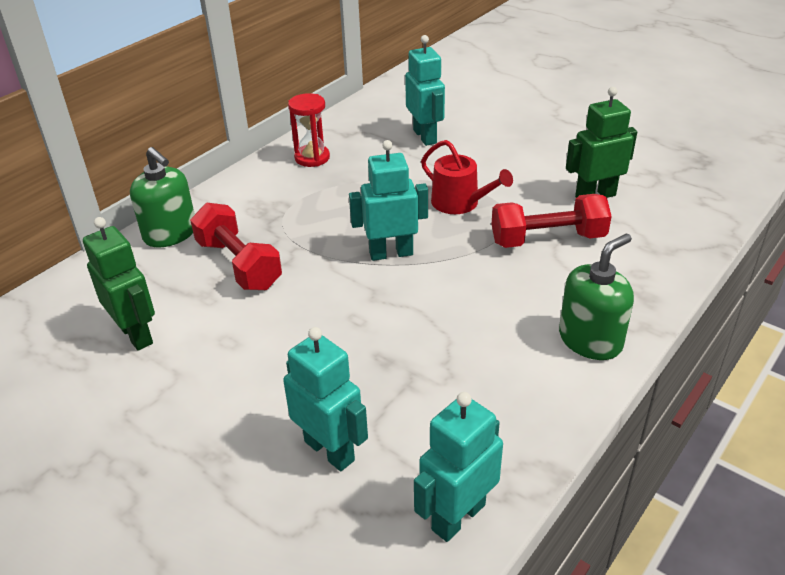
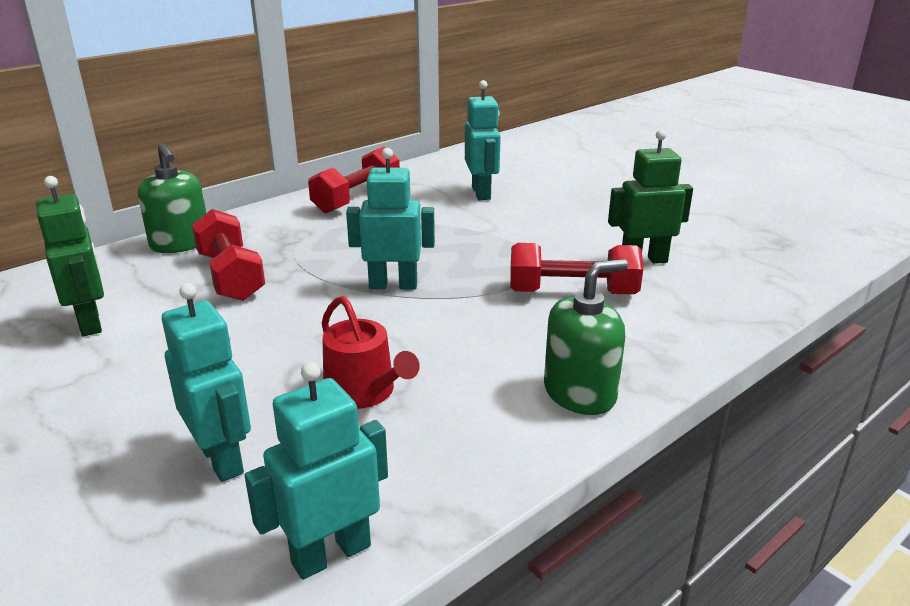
camera: 10 degrees right, 10 degrees down
red hourglass [288,93,330,167] -> red dumbbell [308,146,400,213]
red watering can [421,140,513,214] -> red watering can moved to [322,296,420,409]

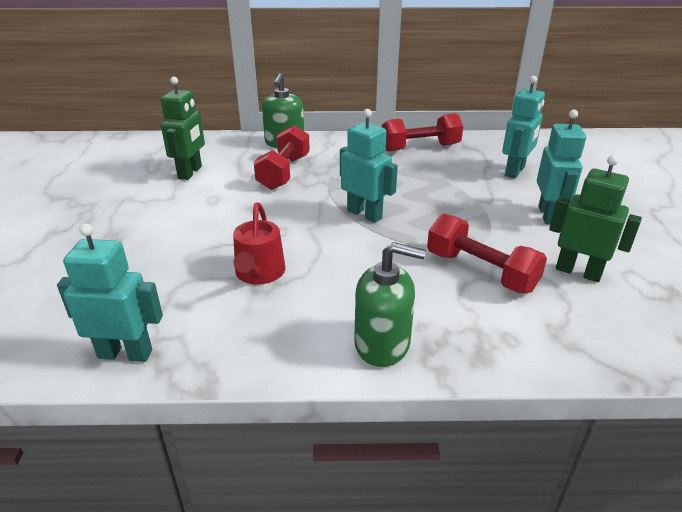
camera: 40 degrees right, 5 degrees up
turquoise robot [162,283,251,482] -> turquoise robot moved to [537,110,586,224]

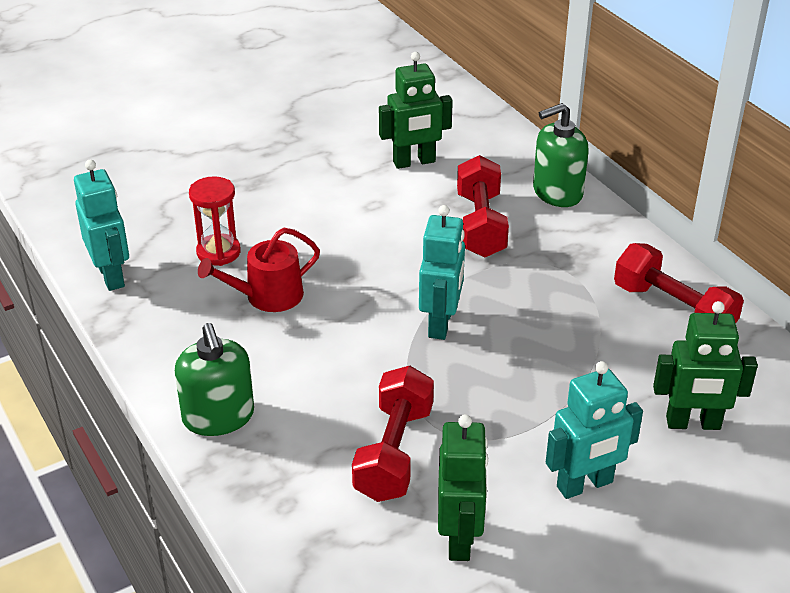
camera: 60 degrees right, 5 degrees up
red dumbbell [254,125,310,190] -> red dumbbell turned 75 degrees counterclockwise [457,155,509,257]
turquoise robot [502,76,545,178] -> green robot [653,301,758,430]
none -> red hourglass [189,176,241,266]

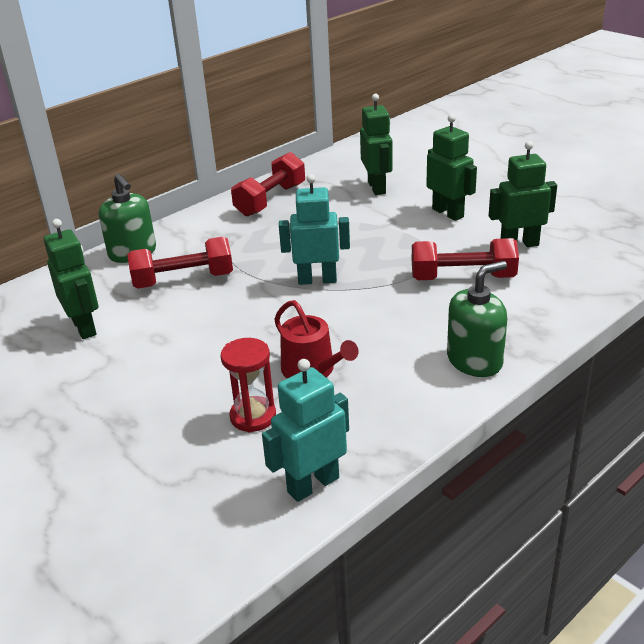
camera: 100 degrees left, 5 degrees down
turquoise robot [546,361,643,499] -> green robot [426,114,477,221]

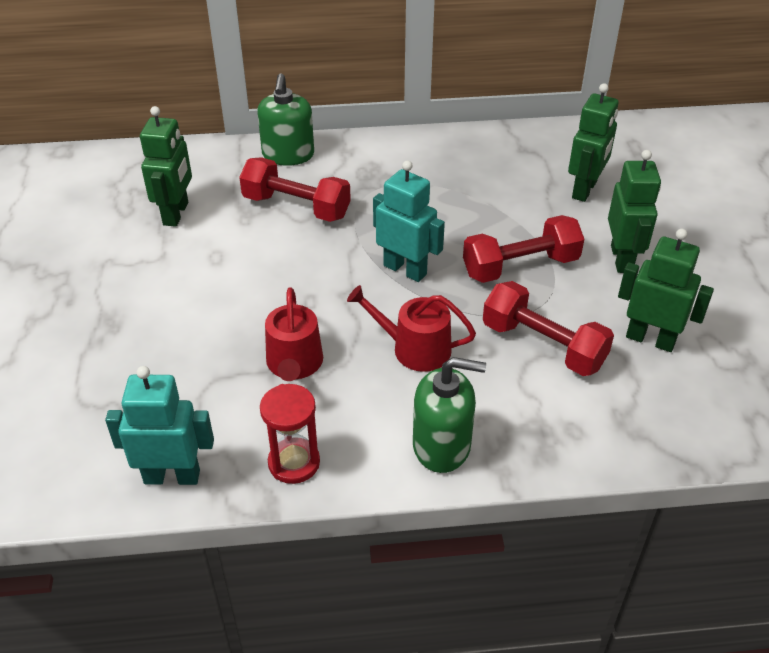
camera: 35 degrees right, 10 degrees up
red hourglass [221,338,276,433] -> red hourglass moved to [260,384,320,484]
red dumbbell [231,152,305,217] -> red dumbbell moved to [463,215,584,283]
none -> red watering can [347,285,476,372]

